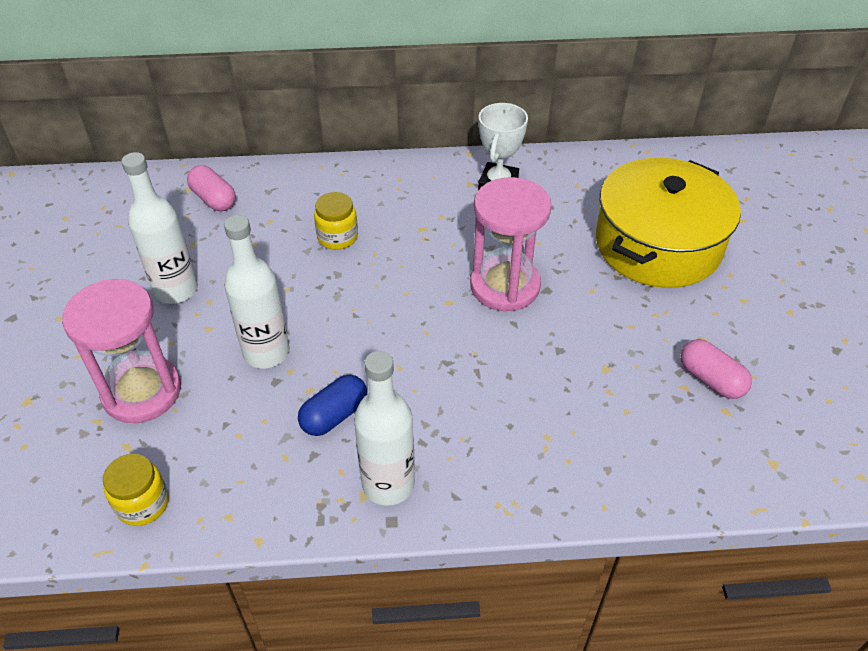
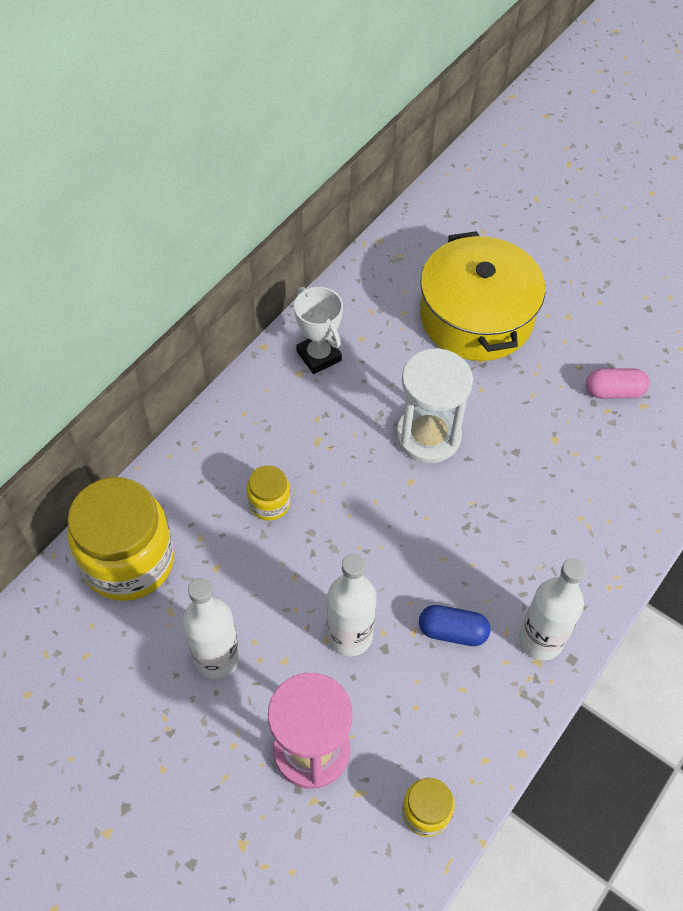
camera: 50 degrees left, 10 degrees up
pink capsule [187,165,236,211] -> yellow jar [67,477,174,601]
blue capsule [298,375,367,436] -> blue capsule turned 75 degrees counterclockwise [419,605,490,646]
pink hourglass [470,177,551,311] -> white hourglass [396,348,473,463]

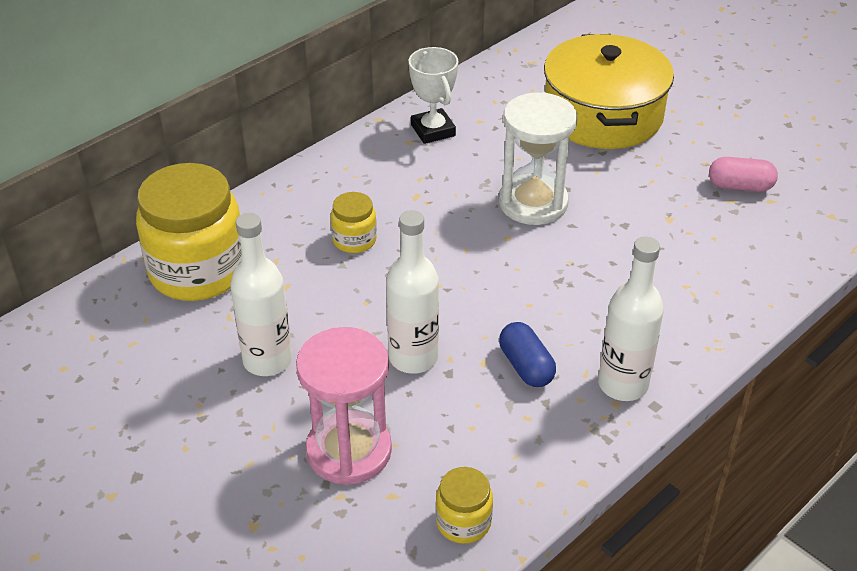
camera: 10 degrees right, 15 degrees down
blue capsule [419,605,490,646] -> blue capsule turned 45 degrees clockwise [499,322,556,387]

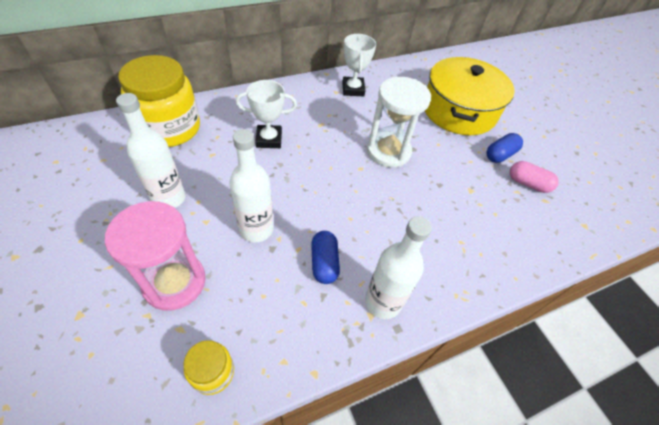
camera: 15 degrees right, 10 degrees up
yellow jar [331,192,377,253] -> white trophy [236,80,297,148]
none -> blue capsule [486,133,523,163]

